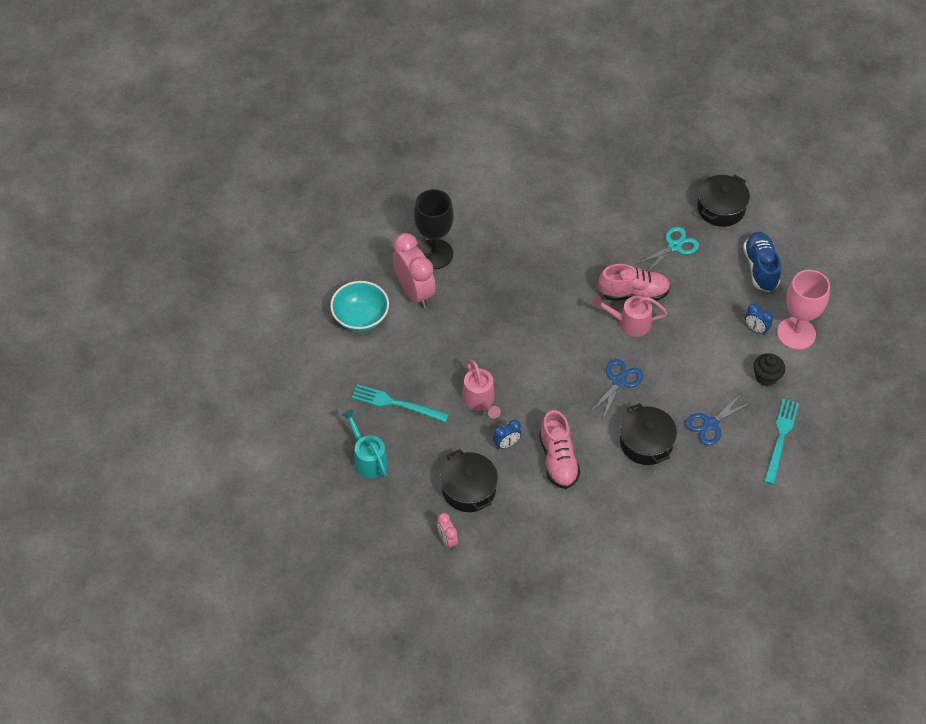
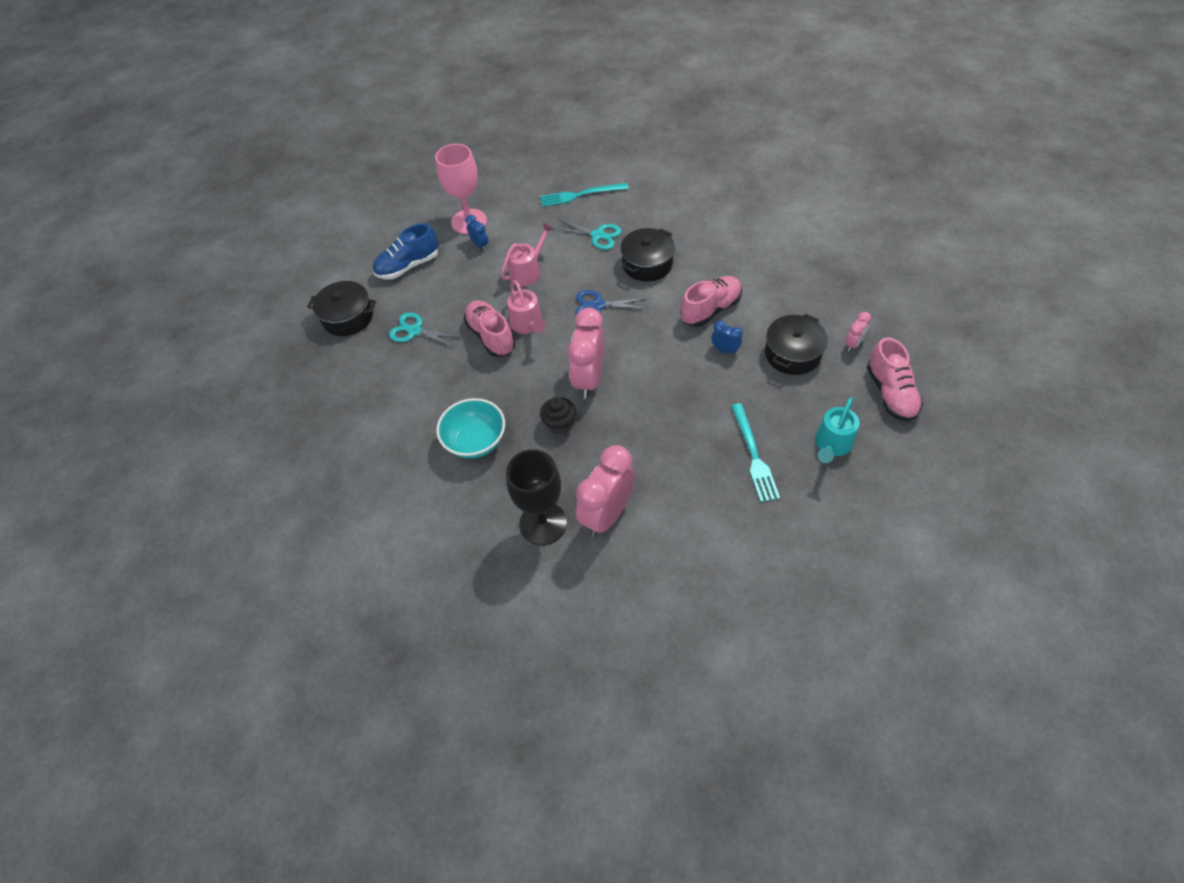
camera: 115 degrees left, 0 degrees up
turquoise bowl [330,281,389,332] -> turquoise bowl moved to [436,398,505,458]
pink watering can [462,359,501,418] -> pink watering can moved to [501,223,554,286]
blue scissors [685,392,753,445] -> turquoise scissors [554,219,622,250]
blue clock [745,303,773,335] -> blue clock turned 45 degrees counterclockwise [465,215,488,251]
black cupcake [753,353,785,386] -> black cupcake moved to [540,397,576,435]
none -> pink clock [567,308,604,399]
none -> pink shoe [867,337,923,422]

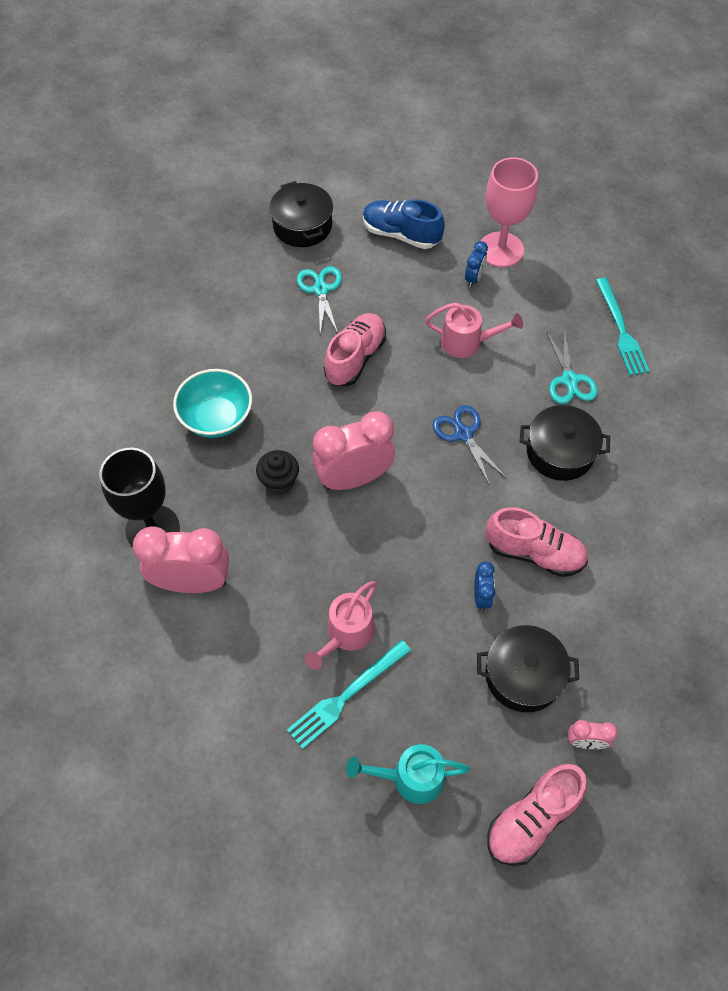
camera: 55 degrees right, 5 degrees up
pink watering can [507,280,546,334] -> pink watering can moved to [305,581,377,670]
turquoise fork [540,183,629,207] -> turquoise fork turned 150 degrees counterclockwise [596,278,650,376]

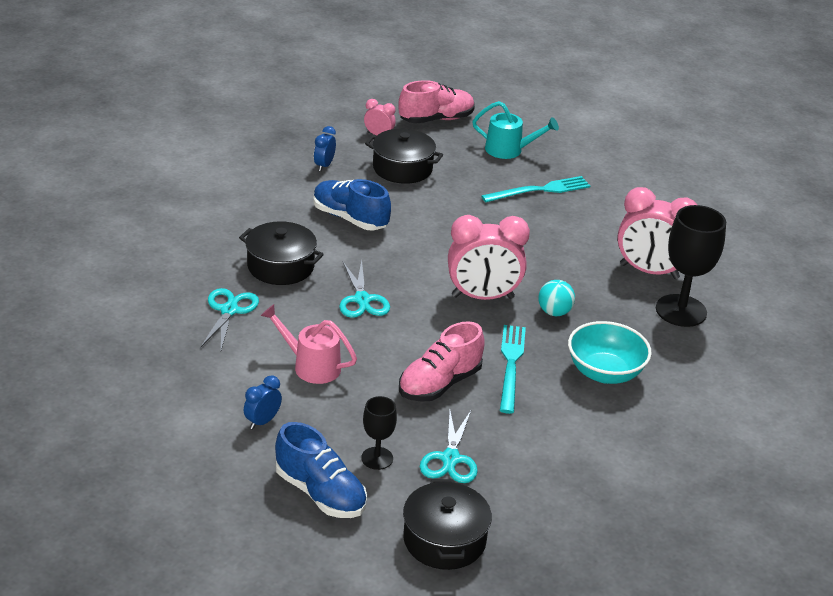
camera: 165 degrees left, 25 degrees down
black cupcake [256,450,299,494] -> turquoise ball [538,280,575,316]
pink watering can [305,581,377,670] -> none
blue scissors [432,405,507,485] -> turquoise scissors [339,260,390,318]
blue clock [474,561,495,612] -> blue clock moved to [314,126,336,171]
pink goblet [481,157,538,267] -> none
pink shoe [486,507,588,577] -> blue shoe [313,179,391,231]
turquoise fork [596,278,650,376] -> turquoise fork moved to [500,325,526,414]
none -> black goblet [361,396,397,470]

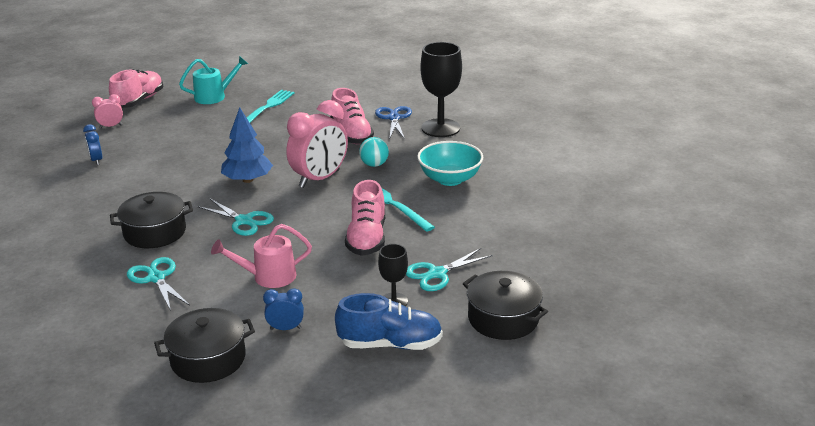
camera: 40 degrees left, 5 degrees down
blue clock [244,375,282,429] -> blue clock turned 90 degrees clockwise [263,288,304,330]
blue shoe [313,179,391,231] -> none
black pot [365,129,443,184] -> black pot moved to [154,308,255,383]
turquoise scissors [420,411,478,483] -> turquoise scissors turned 90 degrees clockwise [406,248,493,291]
pink clock [617,187,697,279] -> blue scissors [375,106,412,139]
none -> blue tree [221,107,273,183]
none -> pink shoe [330,88,374,144]

